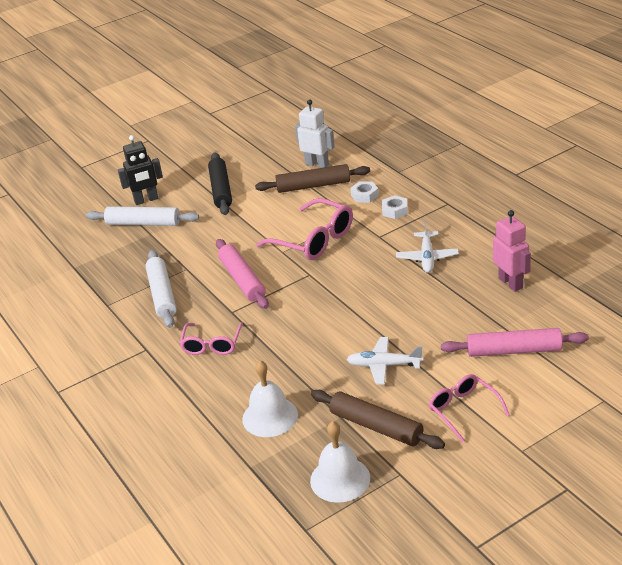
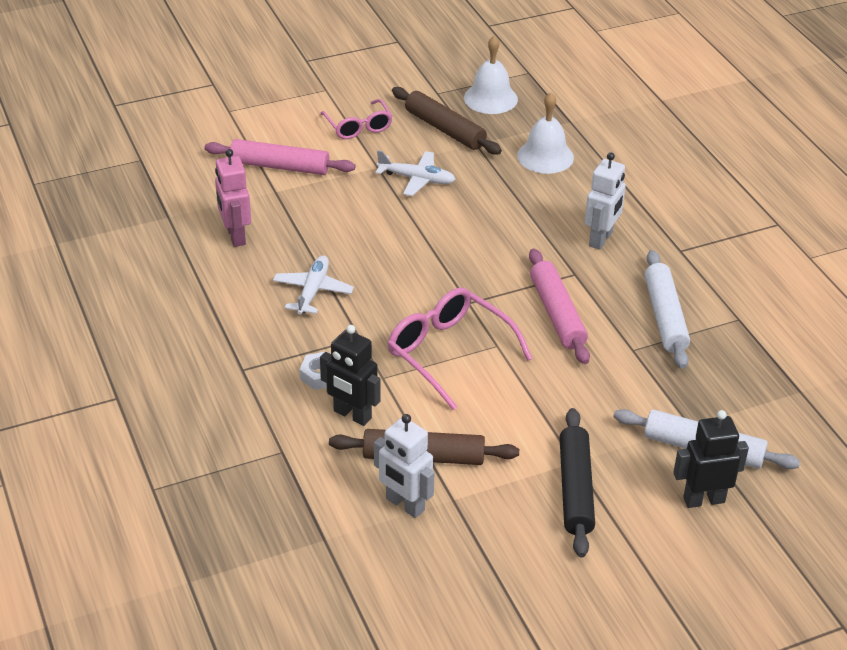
camera: 175 degrees left, 5 degrees up
pink glasses [179,323,243,355] -> white robot [585,152,626,250]
white nut [350,182,379,203] -> black robot [320,325,381,426]

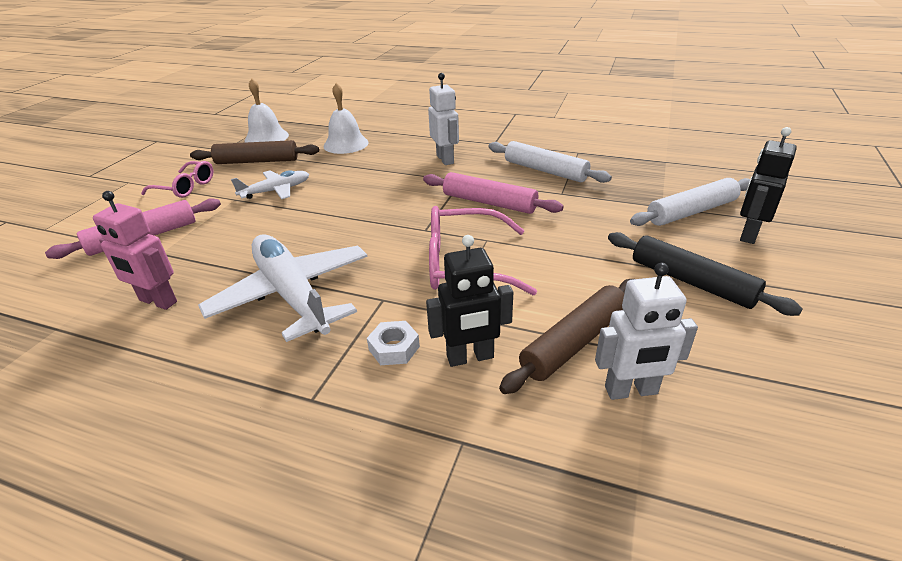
camera: 45 degrees left, 5 degrees down
white plane [273,255,354,315] -> white plane [198,234,367,342], size x1.83

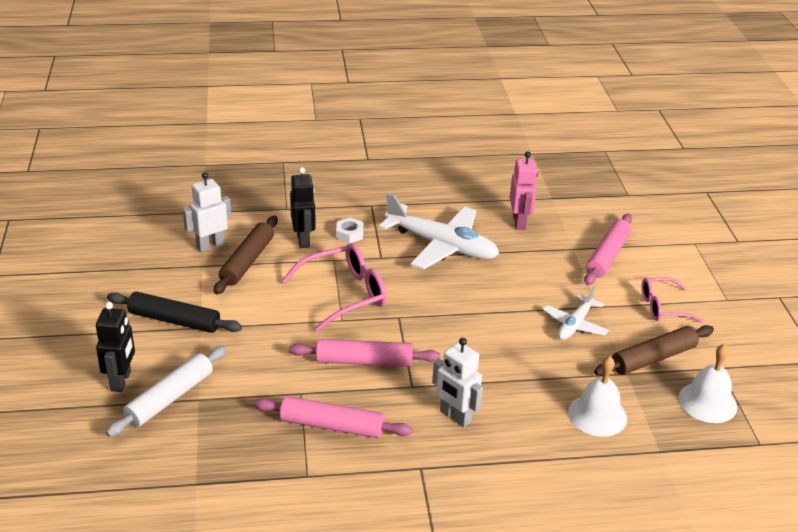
camera: 150 degrees right, 0 degrees up
pink robot [93,191,177,310] -> pink robot turned 90 degrees clockwise [510,151,538,230]
black robot [426,235,513,367] -> black robot turned 120 degrees clockwise [290,167,316,248]
white rolling pin [489,141,612,183] -> pink rolling pin [253,396,412,438]

